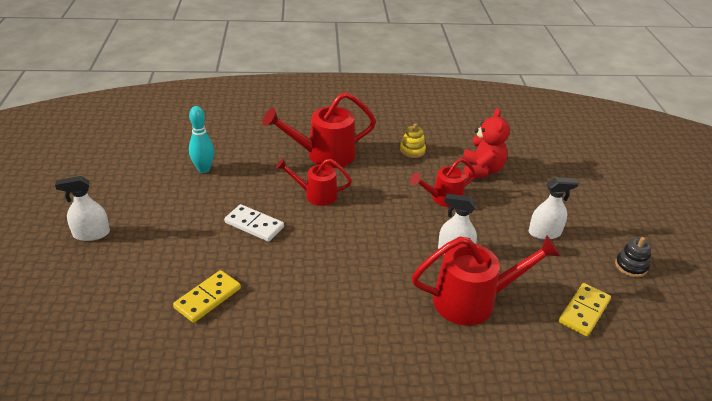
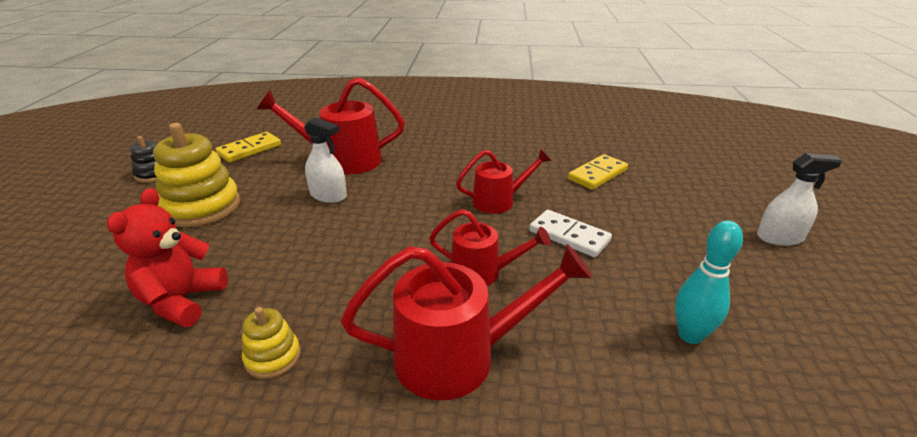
camera: 170 degrees left, 5 degrees down
red watering can [410,158,476,207] -> red watering can moved to [456,149,551,214]
white spray bottle [529,177,579,240] -> yellow stacking toy [153,123,240,227]

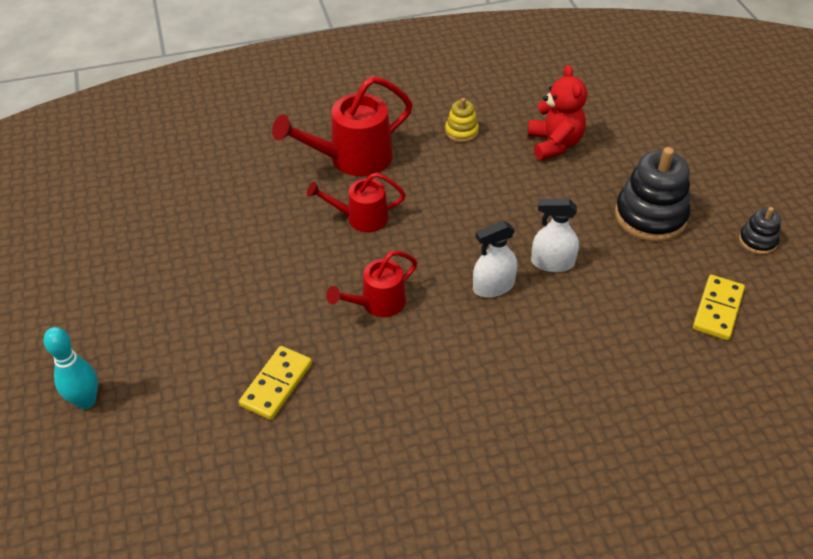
camera: 160 degrees right, 15 degrees up
yellow stacking toy [153,123,240,227] -> black stacking toy [615,147,690,242]
red watering can [257,77,405,174] -> none
white domino [529,210,612,257] -> none
turquoise bowling pin [675,220,743,344] -> turquoise bowling pin moved to [43,327,98,409]
white spray bottle [757,153,842,246] -> white spray bottle moved to [473,221,517,298]

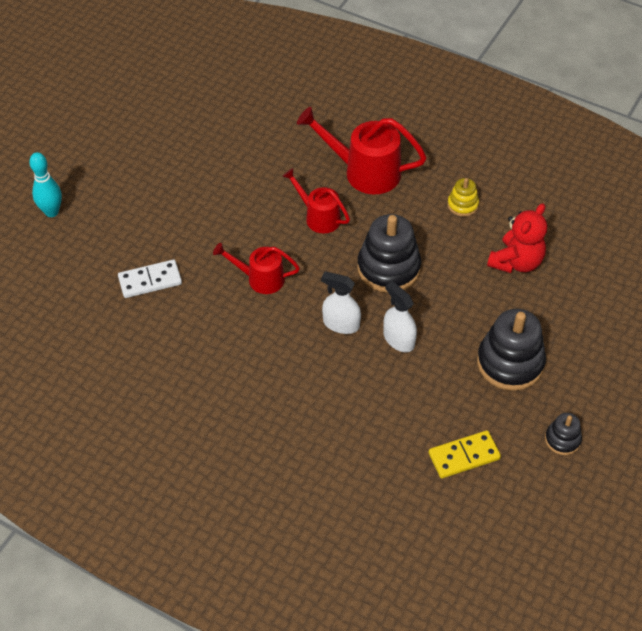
camera: 45 degrees right, 5 degrees up
yellow domino [239,346,312,420] -> white domino [118,260,182,298]
none -> black stacking toy [357,214,421,293]

